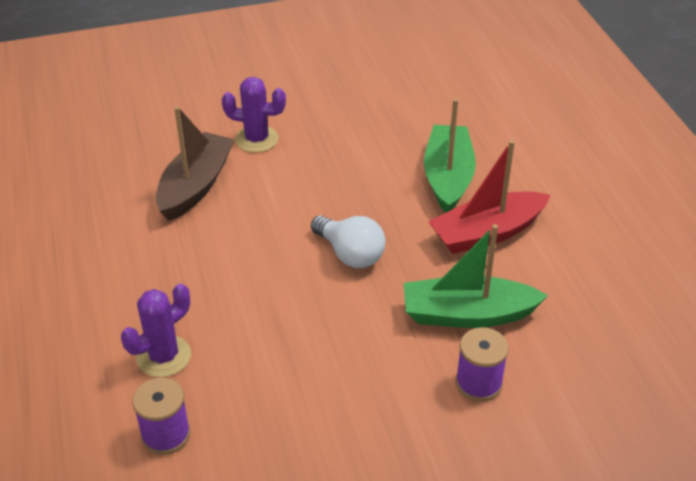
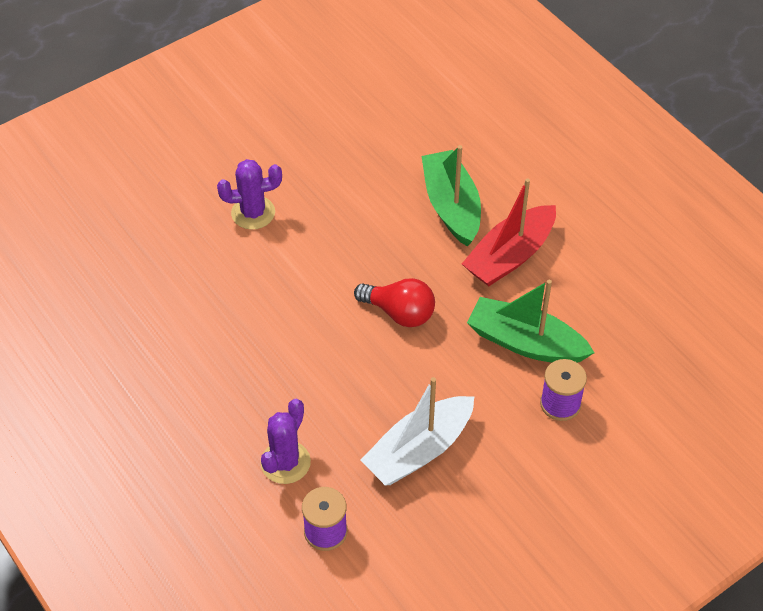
camera: 20 degrees left, 10 degrees up
brown boat [156,106,235,221] -> none
white light bulb [311,216,386,268] -> red light bulb [354,278,435,327]
green boat [404,224,548,328] -> green boat turned 45 degrees clockwise [467,280,595,363]
none -> white boat [361,377,474,485]

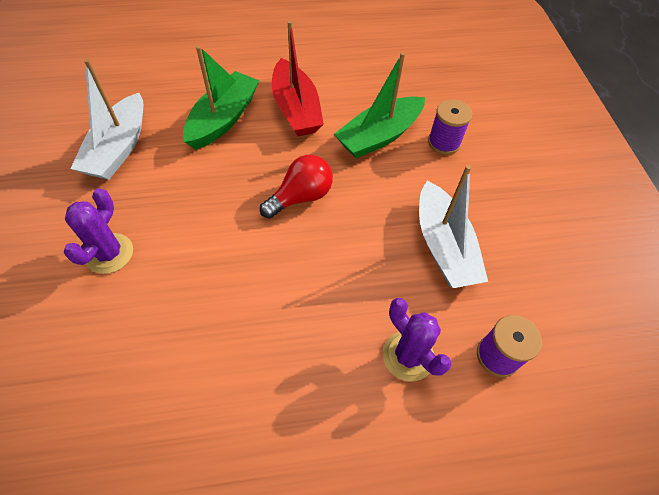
camera: 65 degrees left, 5 degrees up
green boat [421,145,481,247] -> green boat turned 105 degrees clockwise [183,45,259,150]
none -> white boat [70,59,143,180]

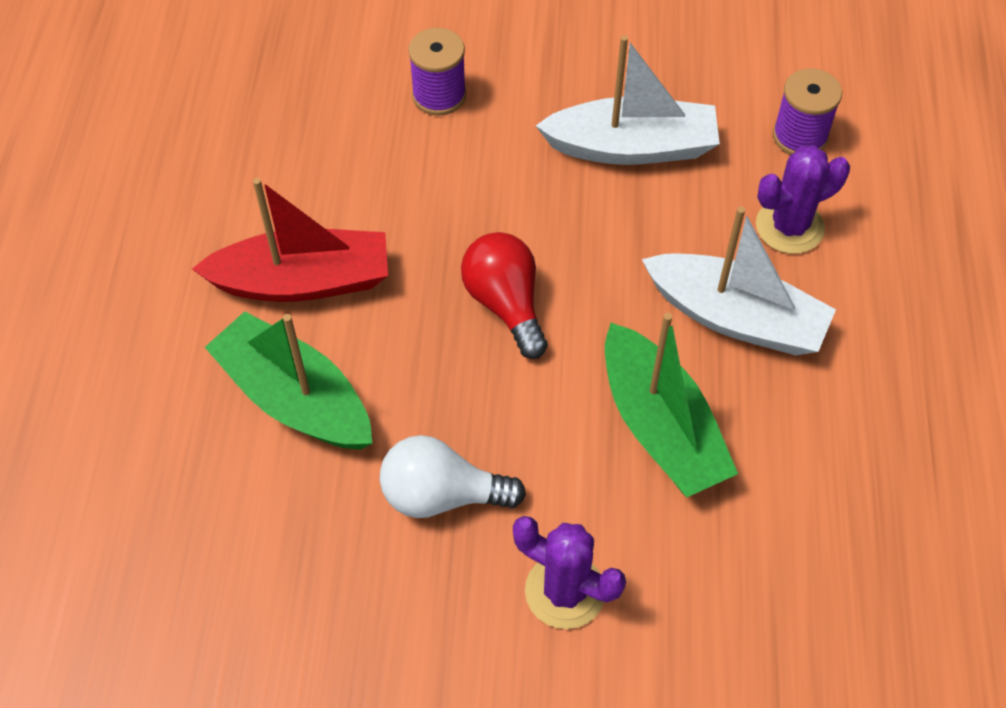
camera: 75 degrees left, 0 degrees up
white boat [70,59,143,180] -> white boat moved to [642,206,836,355]
green boat [334,52,425,159] -> green boat moved to [605,313,738,497]
none -> white light bulb [380,435,526,518]

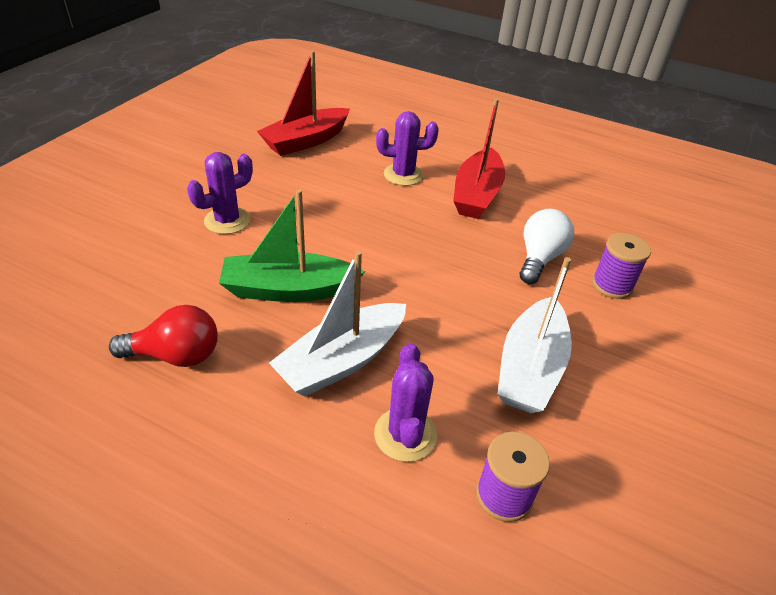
camera: 110 degrees right, 15 degrees down
green boat [205,311,373,450] -> purple cactus [376,111,439,186]
white light bulb [380,435,526,518] -> white light bulb moved to [520,209,574,284]
red light bulb [461,232,548,359] -> red light bulb moved to [109,305,218,367]
none -> red boat [257,51,350,156]

